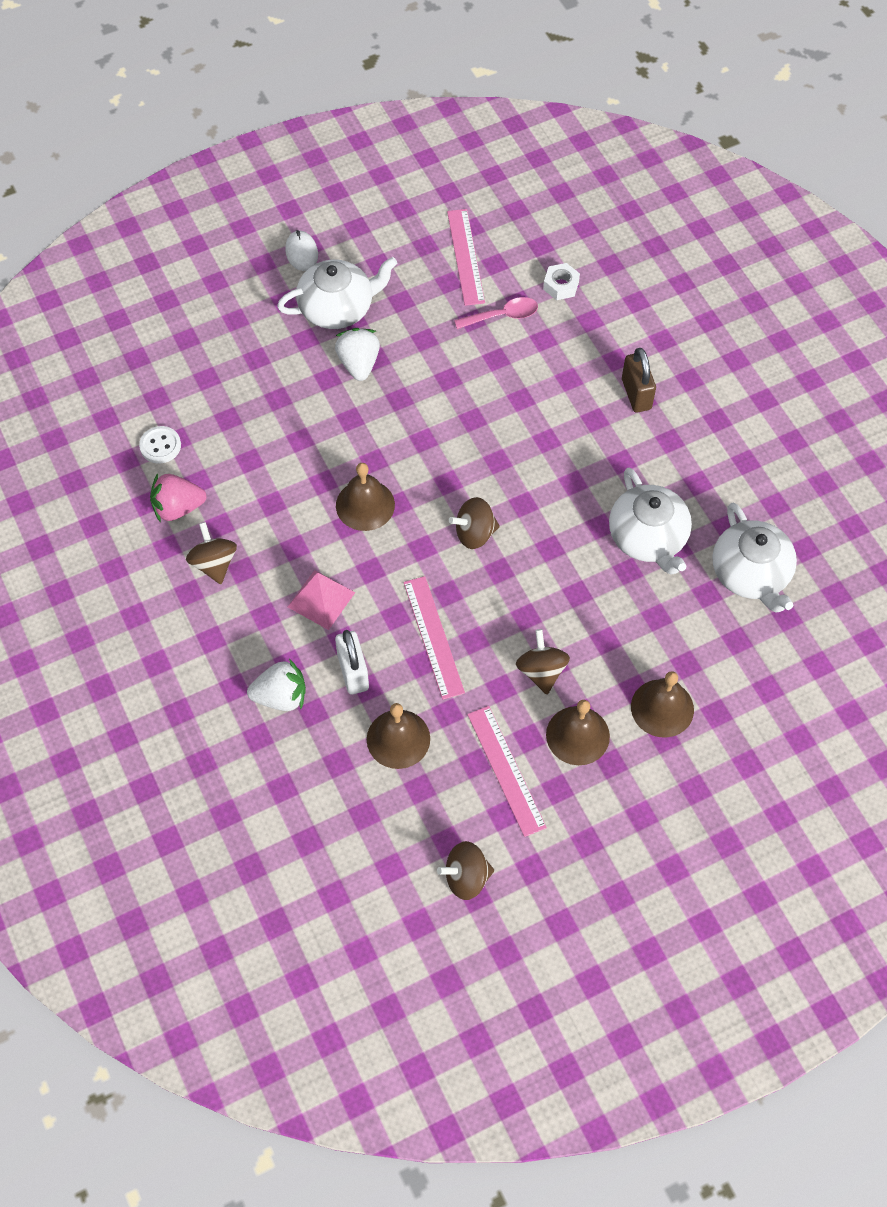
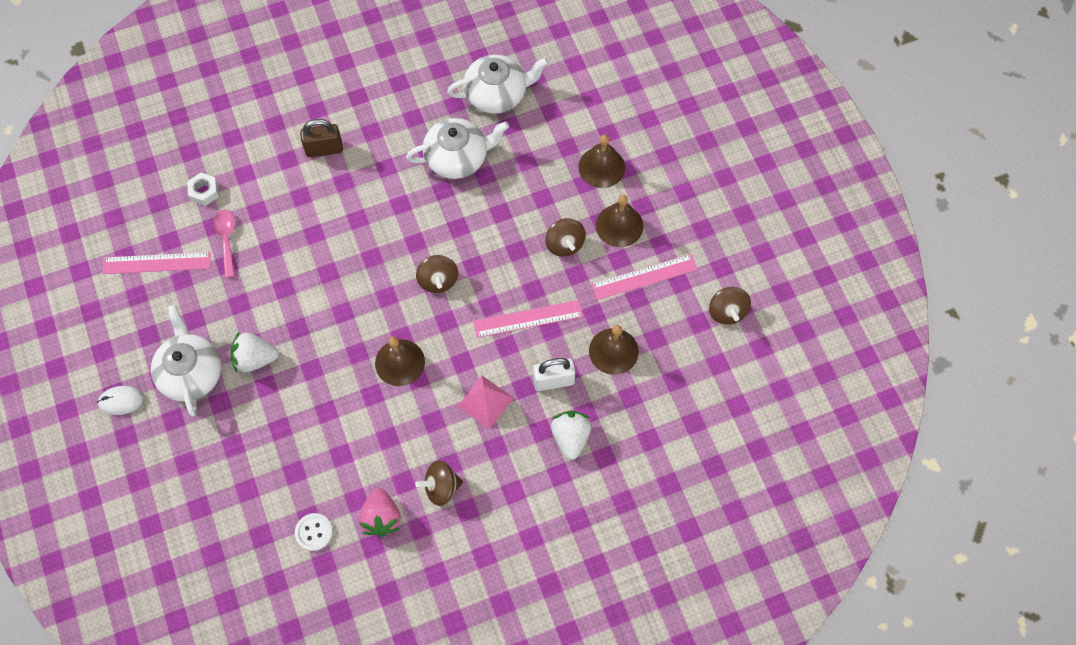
camera: 85 degrees left, 5 degrees up
brown spinning top [516,629,570,695] -> brown spinning top turned 105 degrees counterclockwise [545,218,586,257]

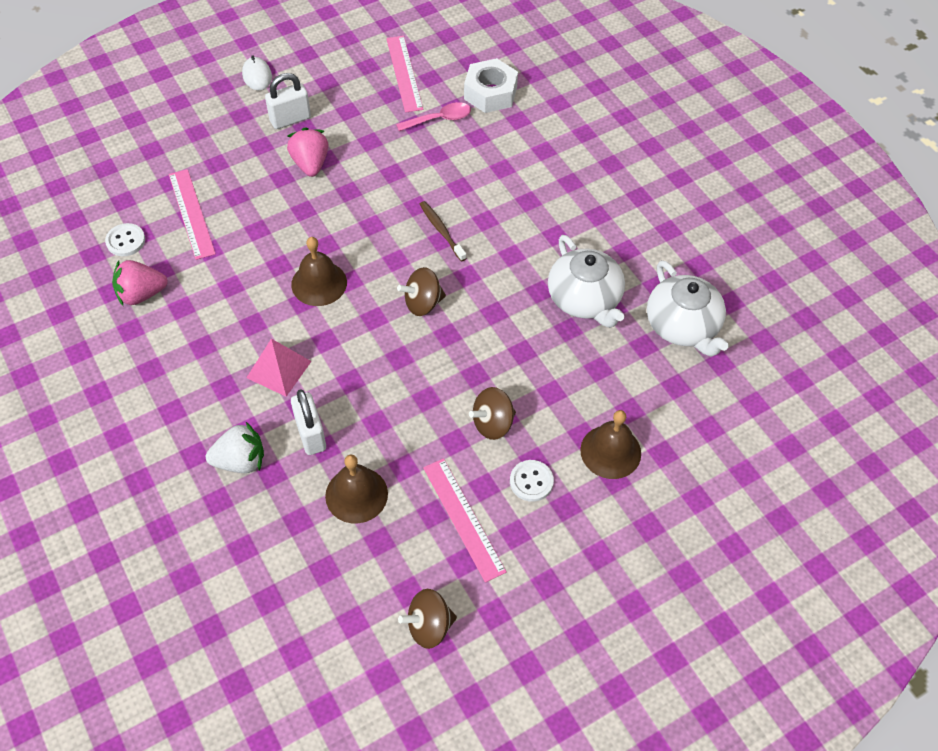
camera: 80 degrees right, 10 degrees down
white teapot [151,305,221,416] -> white padlock [265,73,311,129]
white nut [187,172,219,206] -> white nut [464,58,518,113], size x1.69
white strawberry [230,332,279,372] -> pink strawberry [287,127,328,177]
brown padlock [300,119,343,157] -> none
brown spinning top [415,460,463,506] -> none
pink ruler [473,300,583,338] -> pink ruler moved to [169,169,216,260]
brown bell [596,195,643,247] -> white button [510,460,554,502]
none -> brown toothbrush [420,201,467,262]

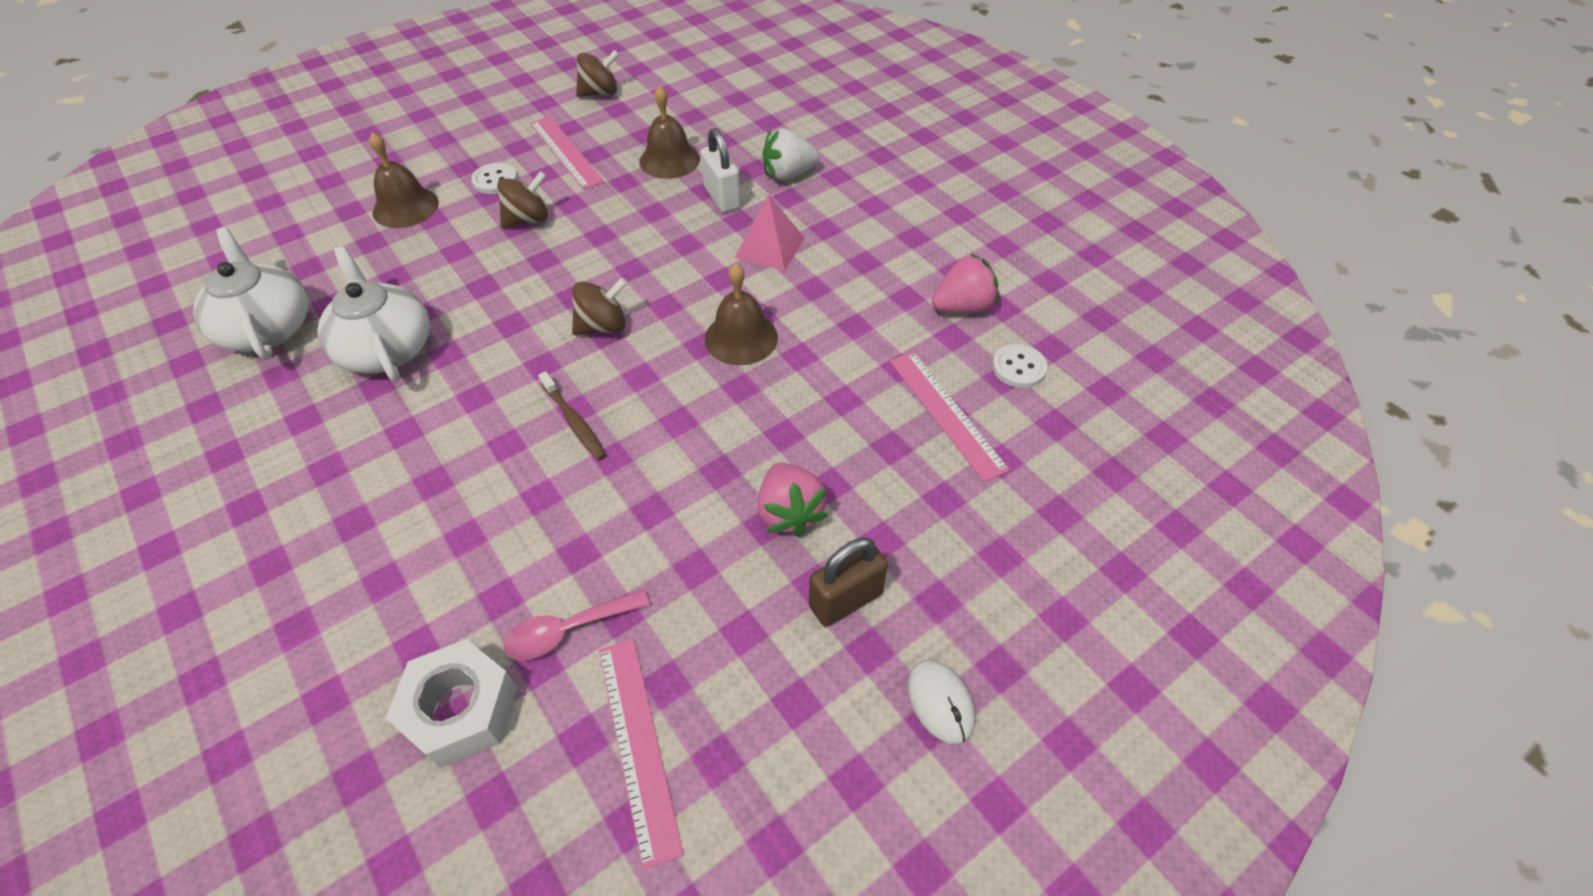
camera: 175 degrees right, 5 degrees down
white padlock [265,73,311,129] -> brown padlock [809,537,888,627]

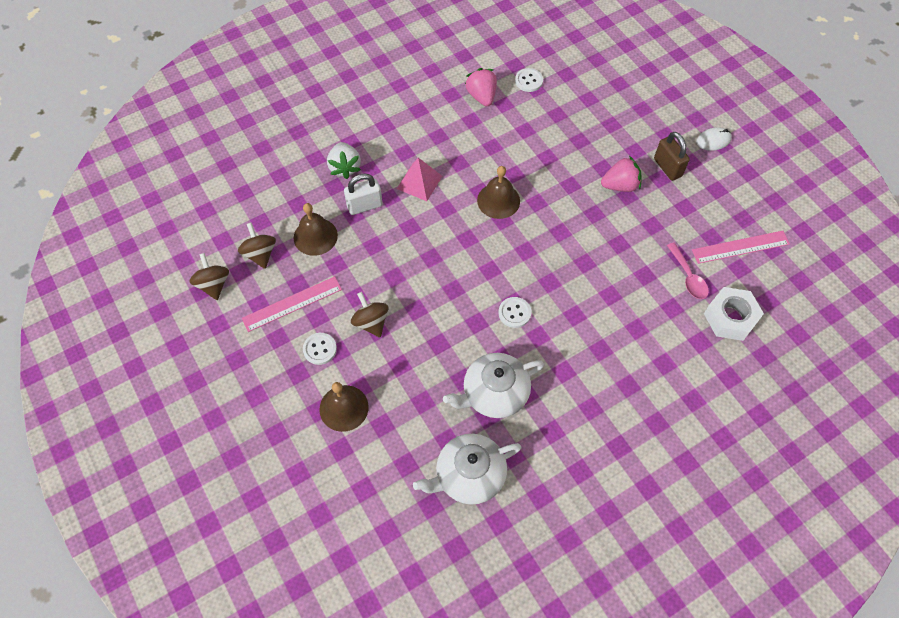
camera: 85 degrees left, 10 degrees up
brown toothbrush [538,371,607,460] -> none
brown spinning top [572,278,628,335] -> brown spinning top moved to [238,223,276,269]
pink ruler [890,351,1010,482] -> none
none -> white button [499,297,531,328]

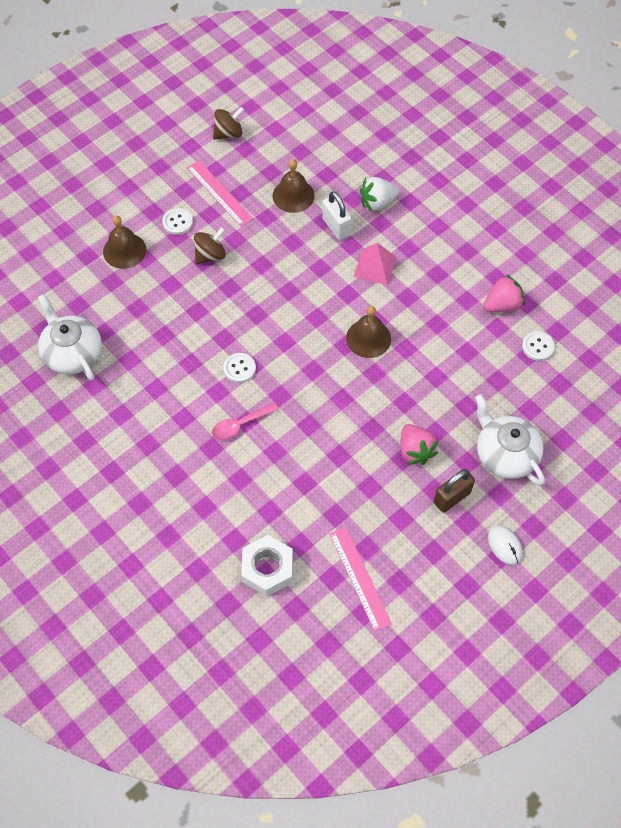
camera: 80 degrees right, 0 degrees up
brown spinning top [238,223,276,269] -> none
white teapot [443,353,544,418] -> white teapot moved to [475,394,545,486]
pink spoon [667,243,709,299] -> pink spoon moved to [212,403,279,440]

